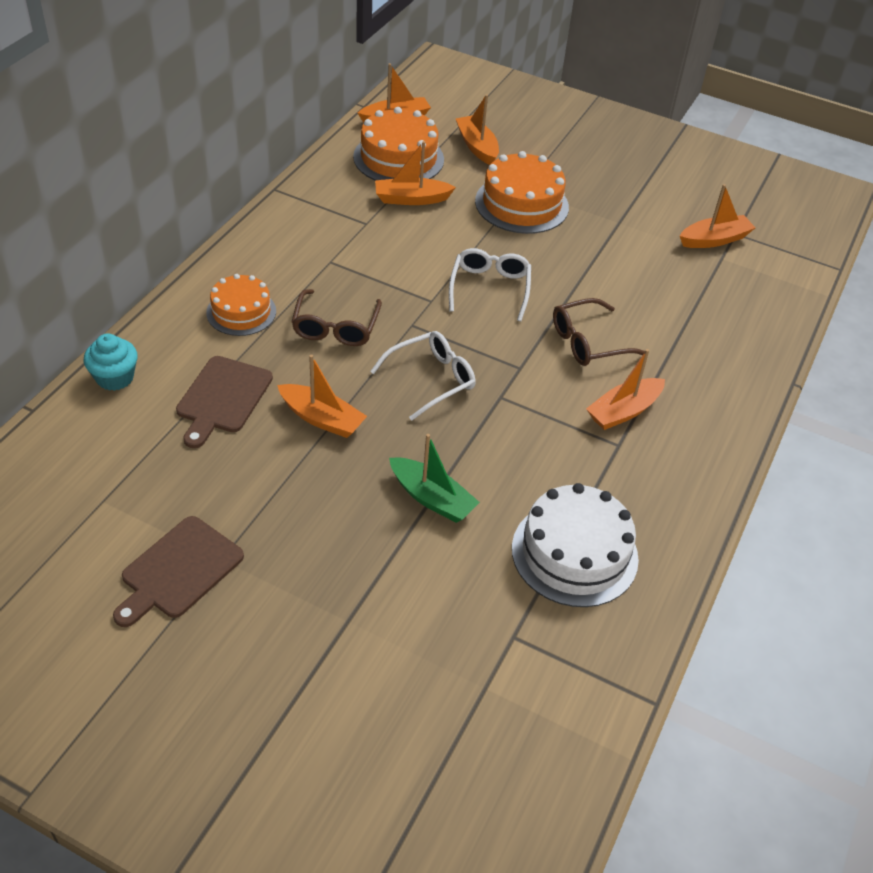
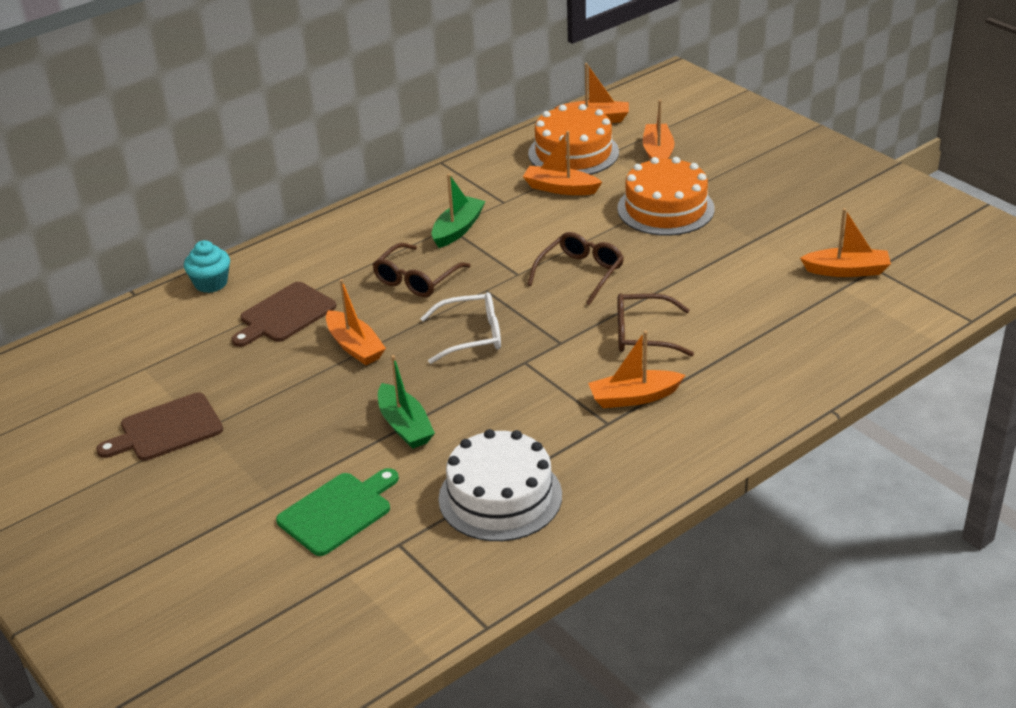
camera: 30 degrees right, 10 degrees down
orange cake [206,274,276,336] -> none
white glasses [449,248,531,321] -> brown glasses [527,232,624,305]
none -> green cutting board [276,468,399,556]
none -> green boat [432,174,486,248]

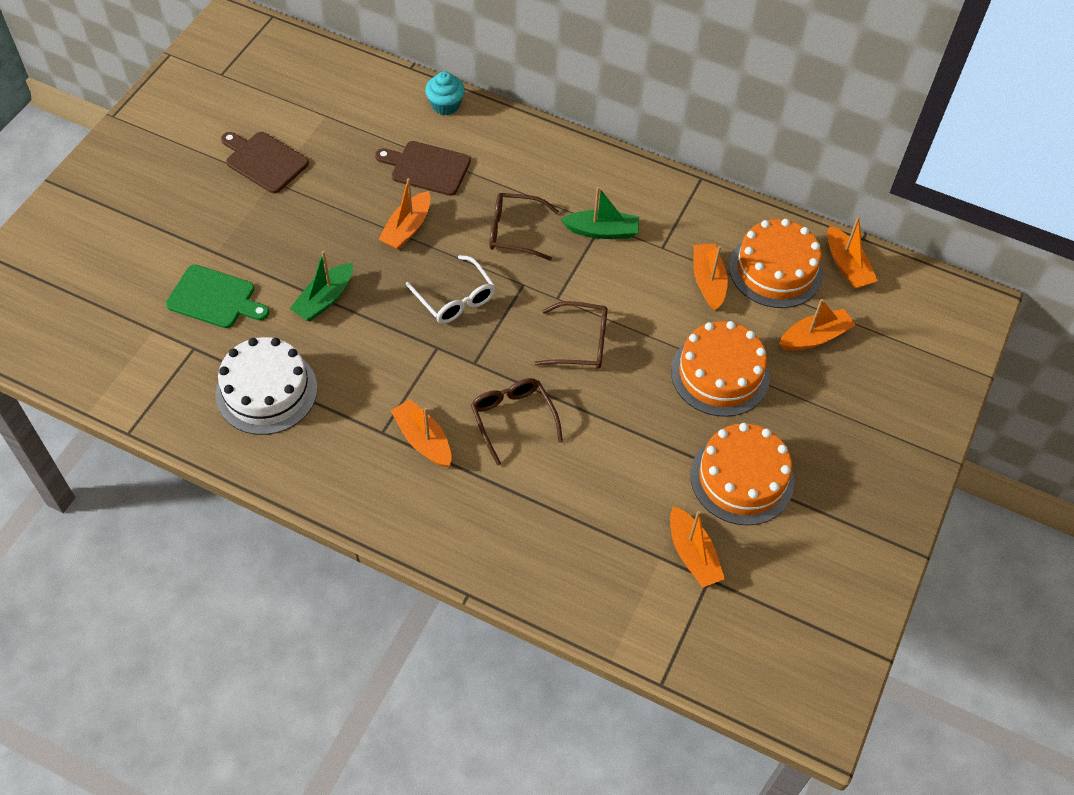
camera: 60 degrees right, 20 degrees up
none -> orange cake [690,423,794,525]

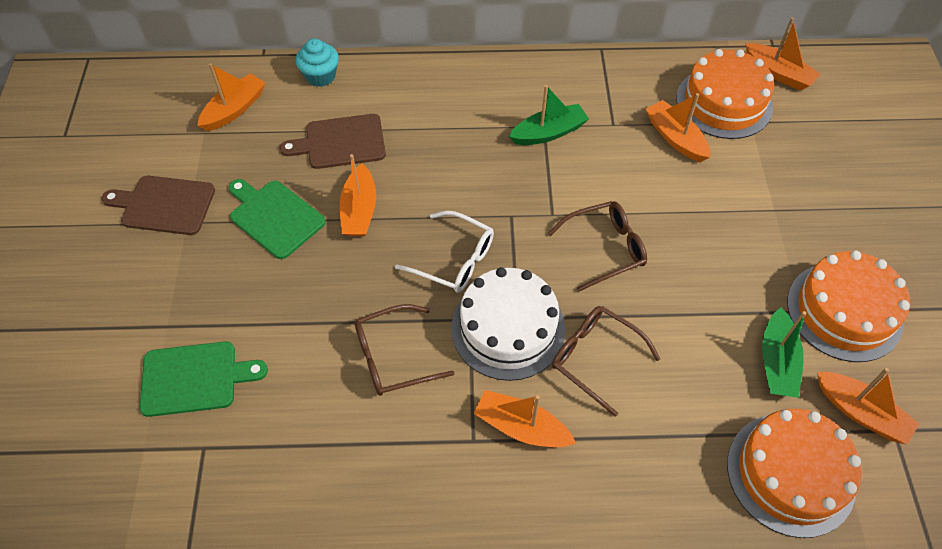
camera: 25 degrees left, 0 degrees up
white cake [215,337,318,435] -> white cake moved to [451,267,565,381]
green boat [290,251,353,321] -> green boat moved to [762,307,807,398]
brown glasses [489,193,559,261] -> brown glasses moved to [354,304,454,396]
orange cake [671,321,770,417] -> orange cake moved to [727,409,862,538]
orange boat [779,299,855,351] -> orange boat moved to [197,63,266,131]
none -> green cutting board [229,179,326,259]

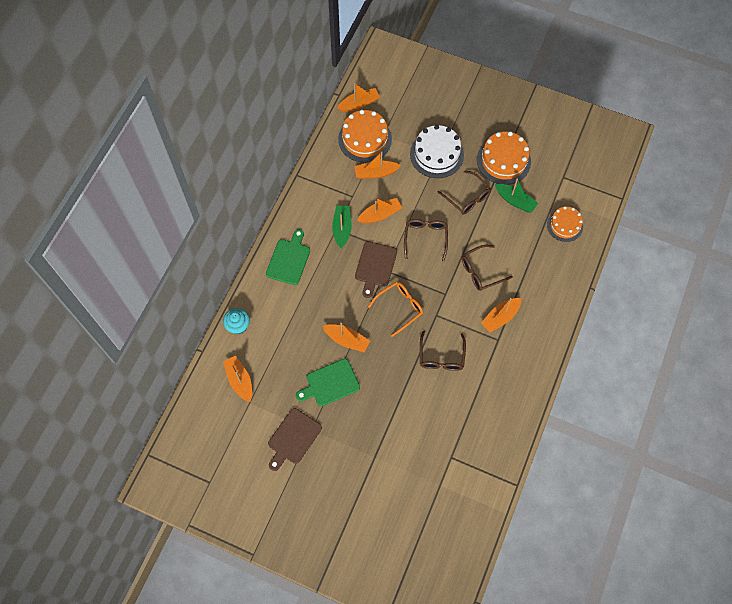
camera: 65 degrees left, 10 degrees up
green cutting board [140,342,268,417] -> green cutting board moved to [266,229,310,285]
brown cutting board [280,114,386,169] -> brown cutting board moved to [355,241,397,298]
white glasses [395,211,494,293] -> orange glasses [368,282,423,337]
white cake [451,267,565,381] -> white cake moved to [410,125,464,178]
orange cake [727,409,862,538] -> orange cake [547,206,583,242], size x0.65
orange boat [817,368,919,445] -> orange boat moved to [357,197,402,224]
none -> brown glasses [438,170,491,215]

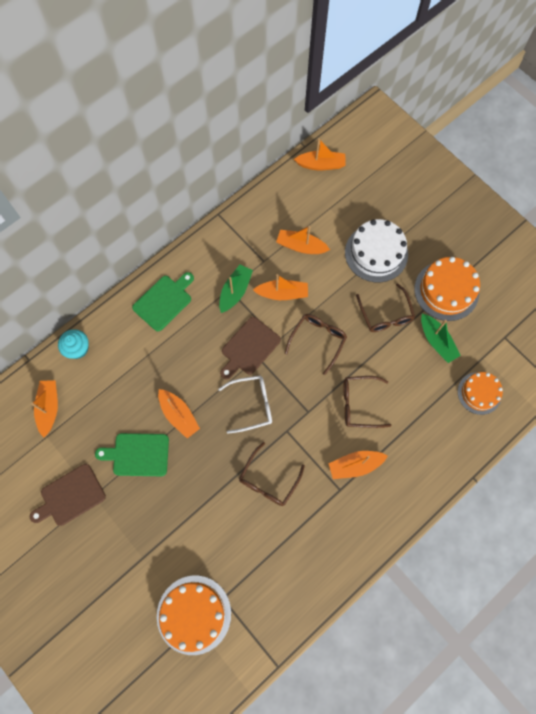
camera: 25 degrees right, 5 degrees up
orange cake [338,110,392,163] -> orange cake moved to [157,575,231,655]
orange glasses [368,282,423,337] -> white glasses [218,376,272,434]

